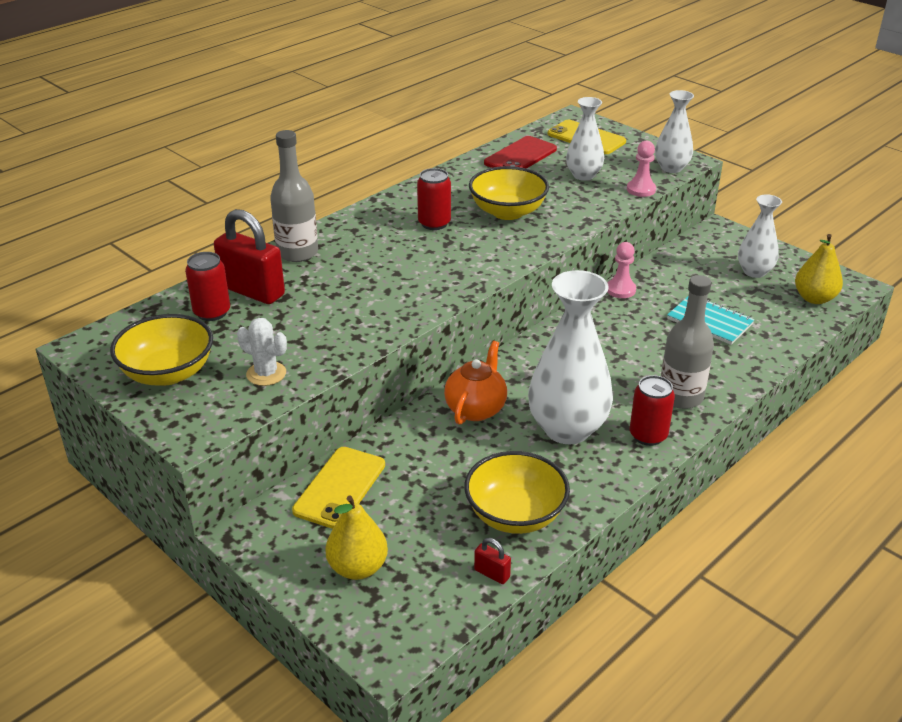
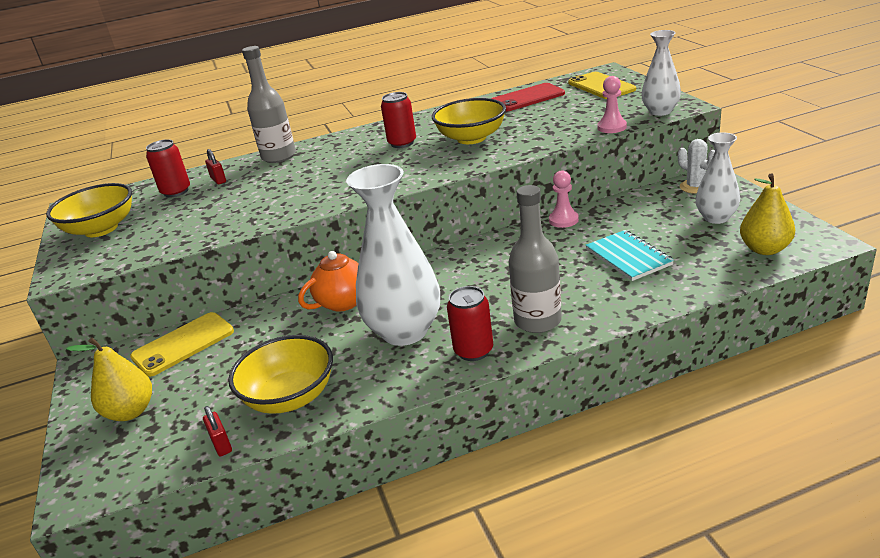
camera: 30 degrees right, 5 degrees down
red padlock [214,209,285,304] -> red padlock [205,149,226,184], size x0.44
white cactus [237,318,287,386] -> white cactus moved to [678,139,715,194]
white vase [566,97,604,181] -> none

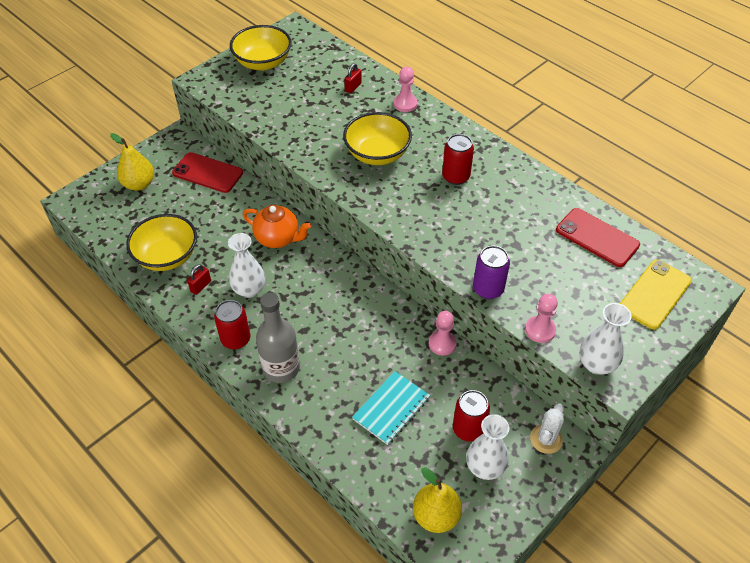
camera: 60 degrees right, 20 degrees up
yellow phone [130,312,234,377] -> red phone [172,152,243,193]
red can [146,139,190,198] -> red can moved to [453,390,490,442]
red padlock [203,406,232,457] -> red padlock moved to [187,264,211,295]
grey bottle [242,46,296,163] -> pink pawn [394,67,418,112]
white vase [346,164,440,346] -> white vase [228,233,265,298], size x0.57
yellow bowl [432,98,506,144] -> yellow bowl moved to [343,112,412,165]
none -> purple can [473,246,510,299]

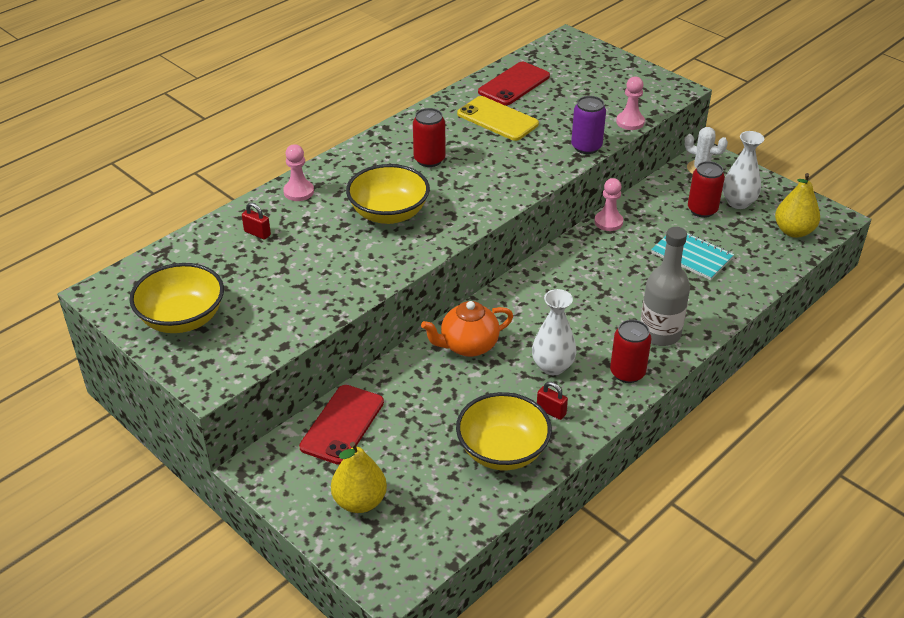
camera: 90 degrees left, 10 degrees down
orange teapot [243,205,311,248] -> orange teapot turned 135 degrees counterclockwise [421,301,513,357]
white vase [579,303,632,375] -> none
yellow phone [620,260,692,330] -> yellow phone moved to [457,96,539,141]

